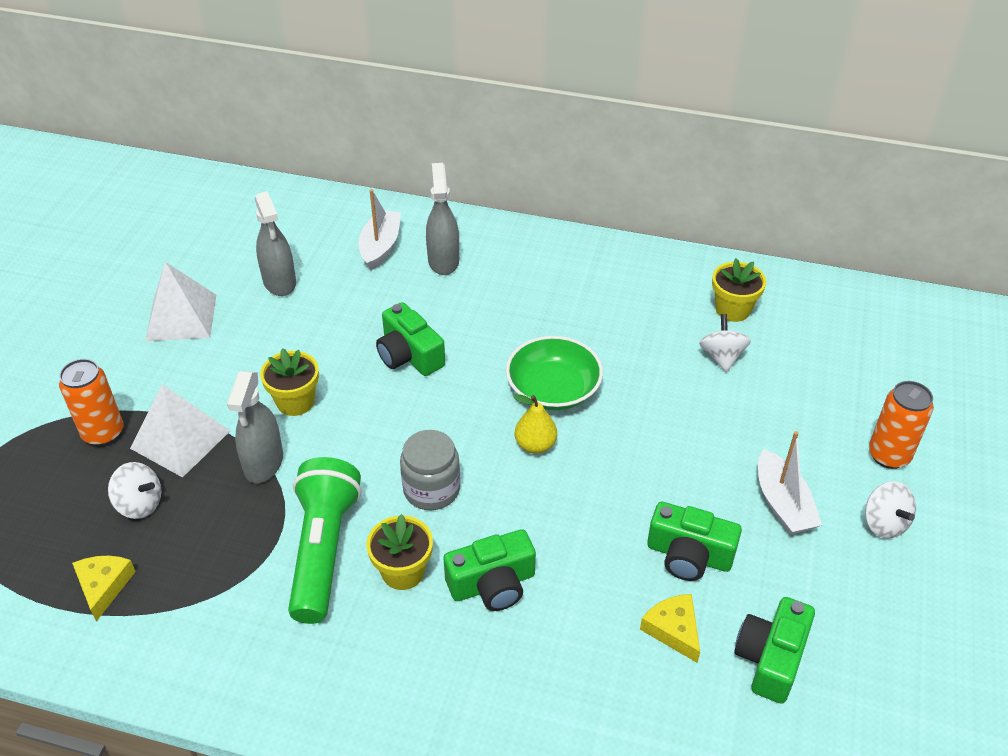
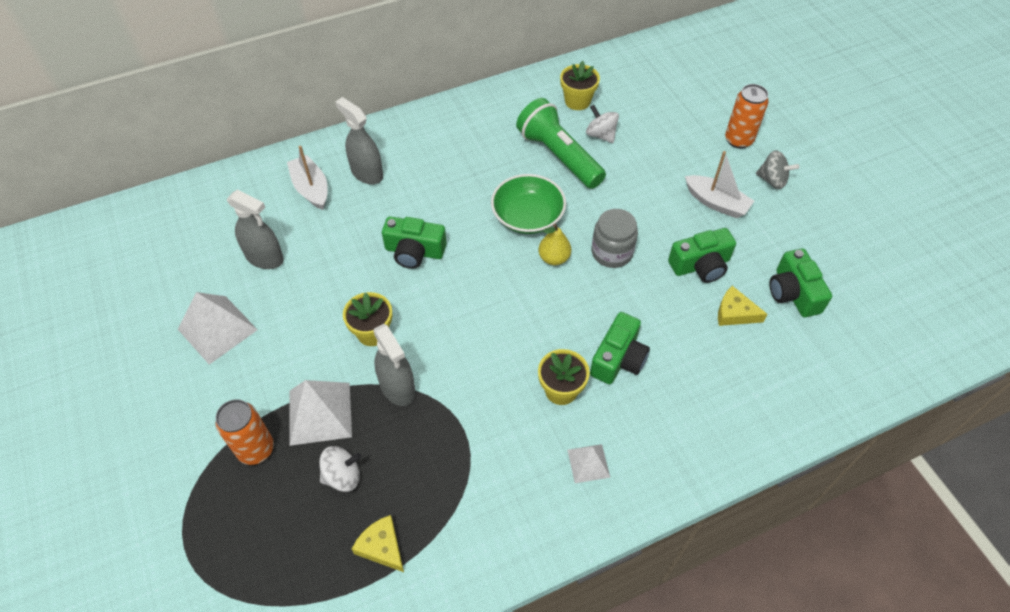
camera: 40 degrees left, 10 degrees up
green flashlight [288,457,361,624] -> green flashlight moved to [516,98,606,189]
grey jar [400,430,460,510] -> grey jar moved to [592,209,638,268]
white spinning top [865,482,916,538] -> grey spinning top [756,150,799,189]
none -> white pyramid [567,444,610,483]

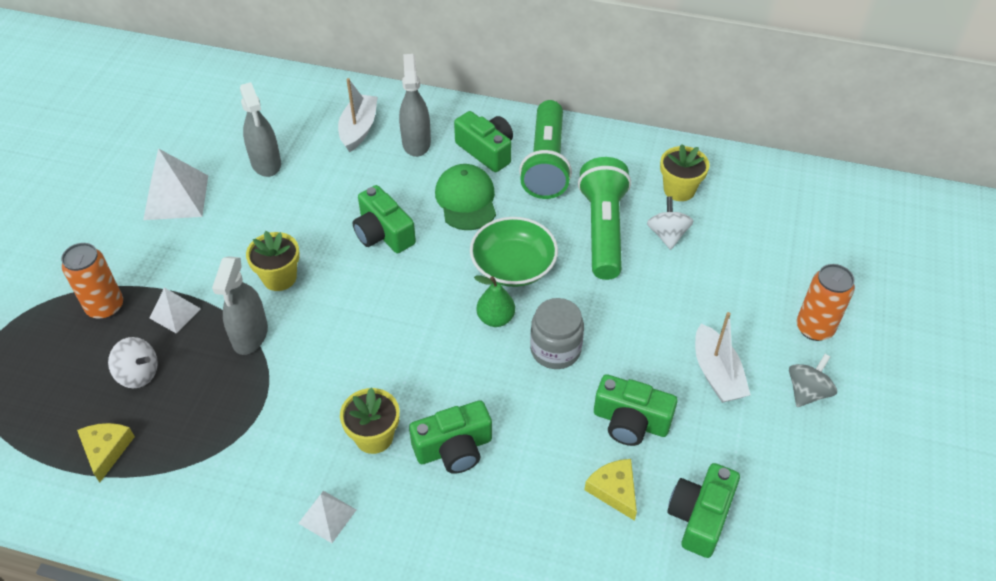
camera: 40 degrees right, 5 degrees down
white pyramid [290,380,352,446] -> white pyramid [150,287,201,333], size x0.57
yellow pear [539,224,571,265] -> green pear [474,275,515,327]
grey spinning top [756,150,799,189] -> grey spinning top turned 120 degrees counterclockwise [789,354,837,407]
none -> green cap [435,164,496,230]
none -> green camera [454,111,513,172]
none -> green flashlight [519,100,572,199]

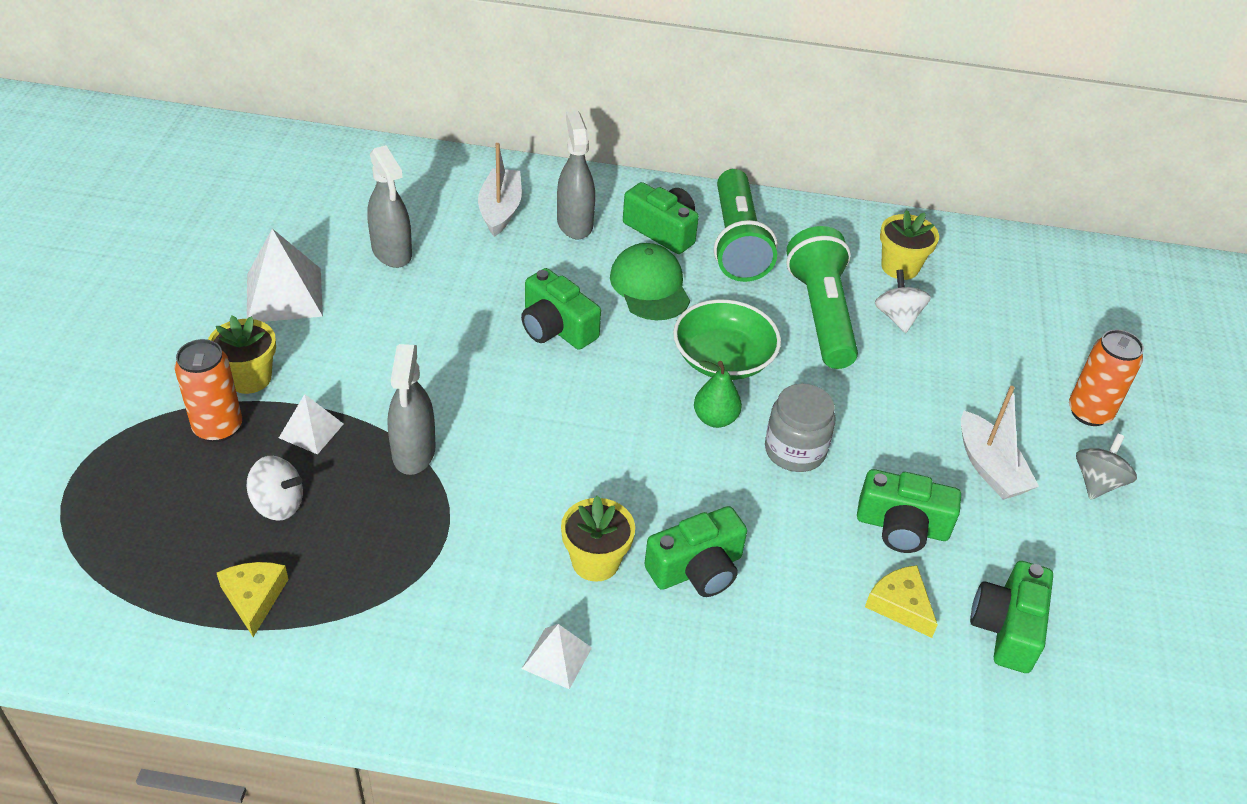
camera: 10 degrees left, 5 degrees down
yellow flower pot [246,231,300,291] -> yellow flower pot moved to [208,315,276,394]

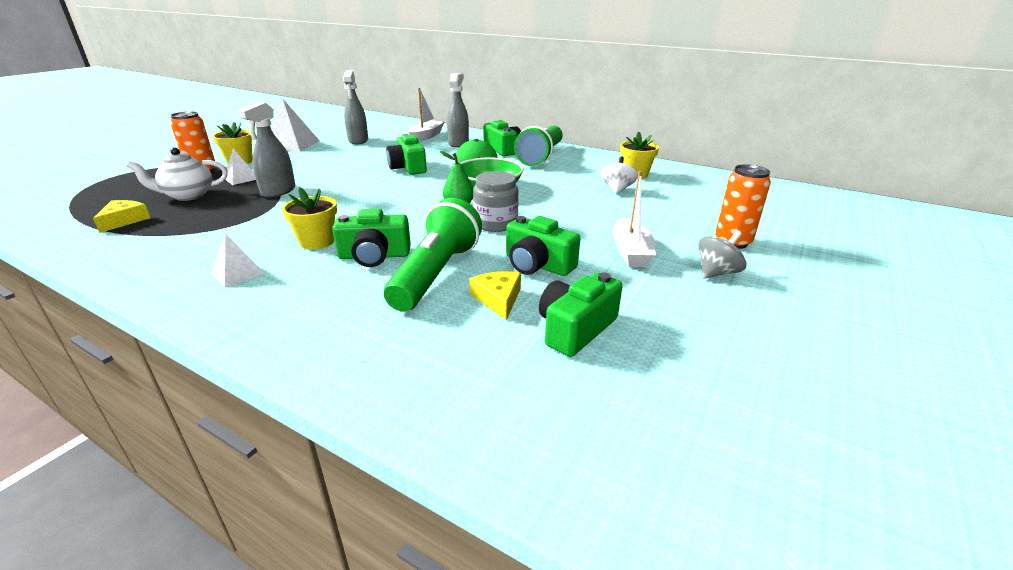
camera: 25 degrees right, 15 degrees down
white spinning top [247,456,303,521] -> white teapot [127,147,228,201]
green flashlight [786,226,858,369] -> green flashlight moved to [384,198,482,312]

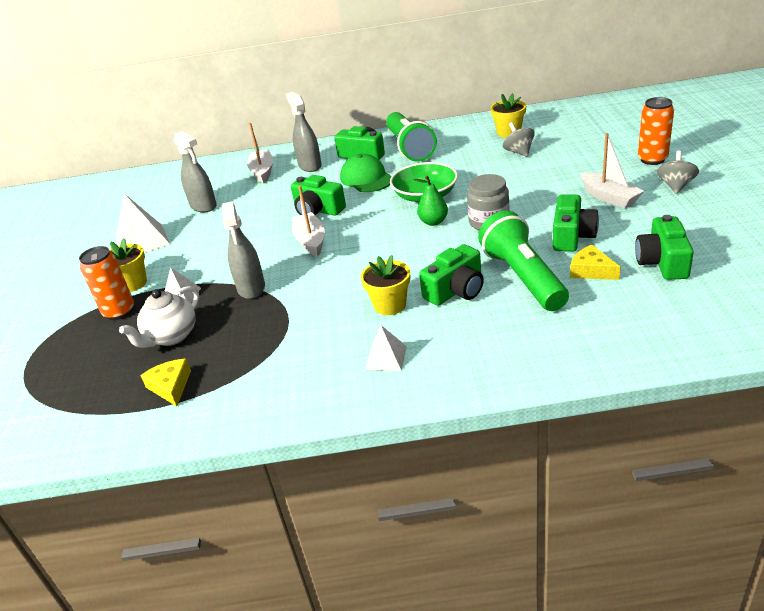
camera: 30 degrees left, 5 degrees up
green camera [506,216,580,276] -> green camera turned 75 degrees counterclockwise [553,194,599,252]
white spinning top [601,157,638,194] -> grey spinning top [503,122,535,157]
none -> white boat [292,185,325,257]

